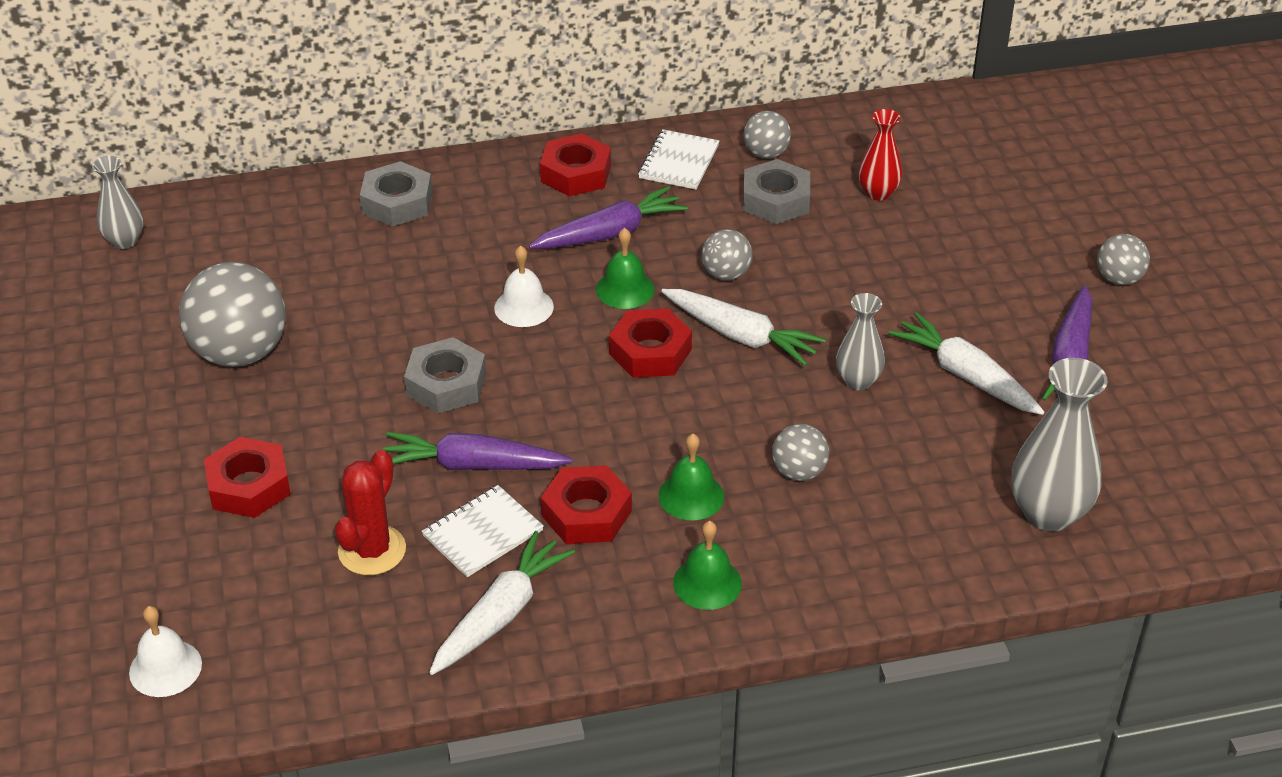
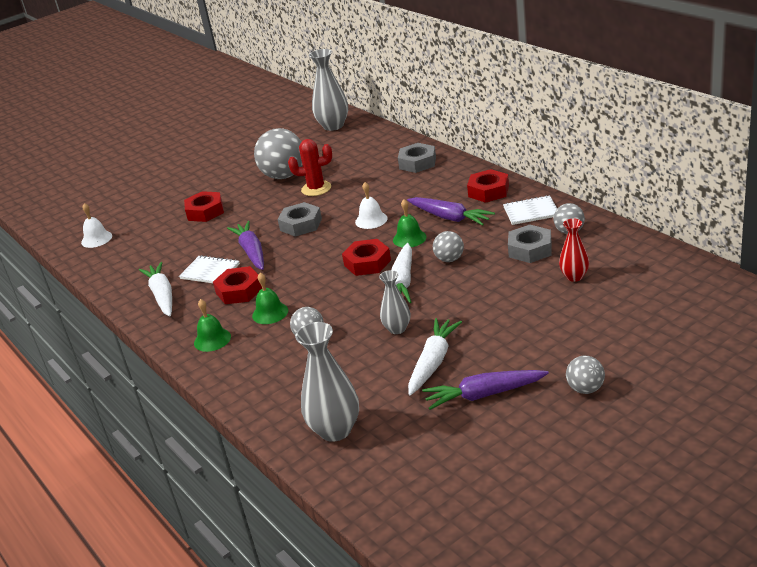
camera: 70 degrees right, 10 degrees down
grey vase [92,156,144,249] -> grey vase [309,49,348,131], size x1.68
red cactus [335,450,406,575] -> red cactus moved to [288,139,332,196]
white carrot [429,531,575,675] -> white carrot turned 120 degrees counterclockwise [139,262,172,316]

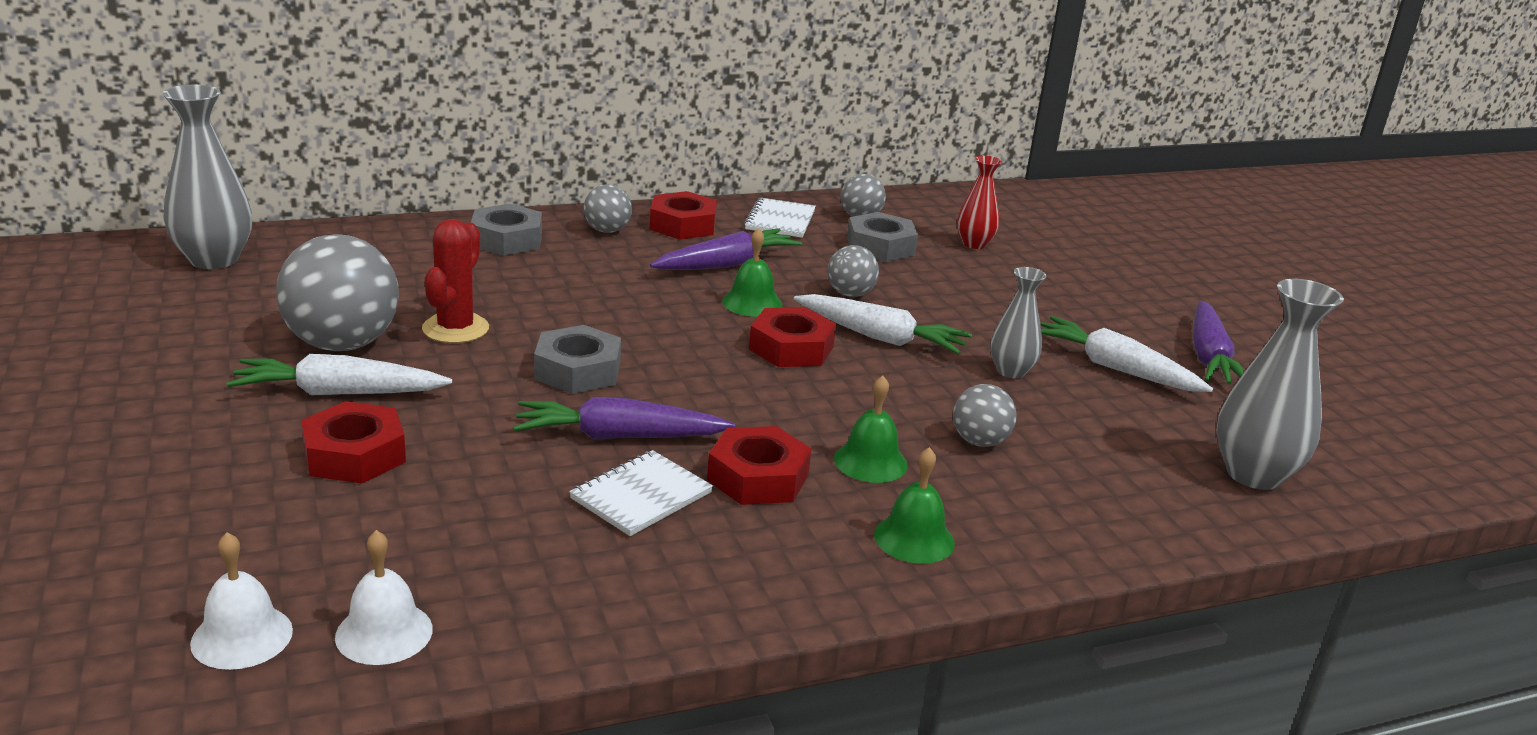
camera: 80 degrees left, 5 degrees down
white carrot [139,262,172,316] -> white carrot moved to [226,354,452,395]
white bell [355,182,388,229] -> white bell moved to [335,530,433,665]
grey ball [566,356,605,394] -> grey ball moved to [583,184,632,233]

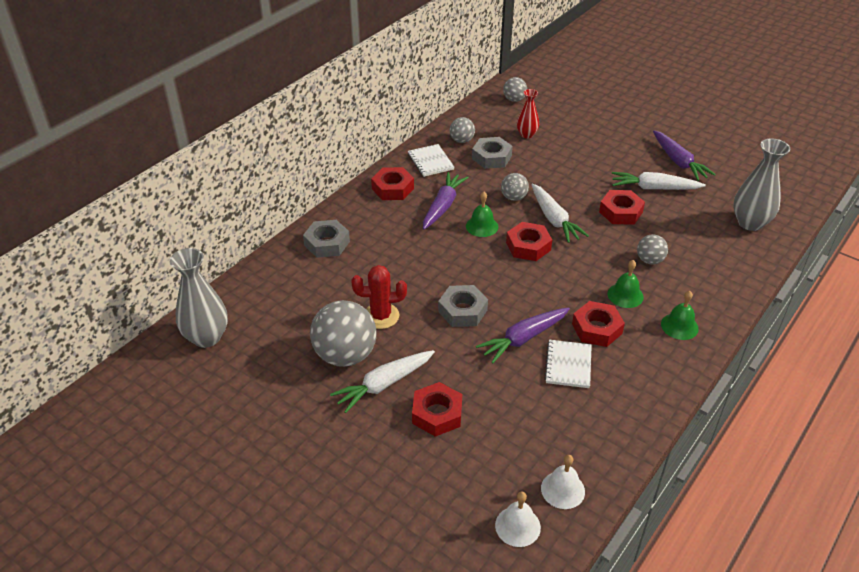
camera: 30 degrees left, 15 degrees up
red cactus [422,219,489,343] -> red cactus turned 75 degrees counterclockwise [351,265,407,329]
grey ball [583,184,632,233] -> grey ball moved to [503,77,527,102]
white carrot [794,294,972,354] -> white carrot turned 75 degrees clockwise [531,183,589,243]
grey vase [990,267,1047,379] -> red nut [599,190,645,225]

